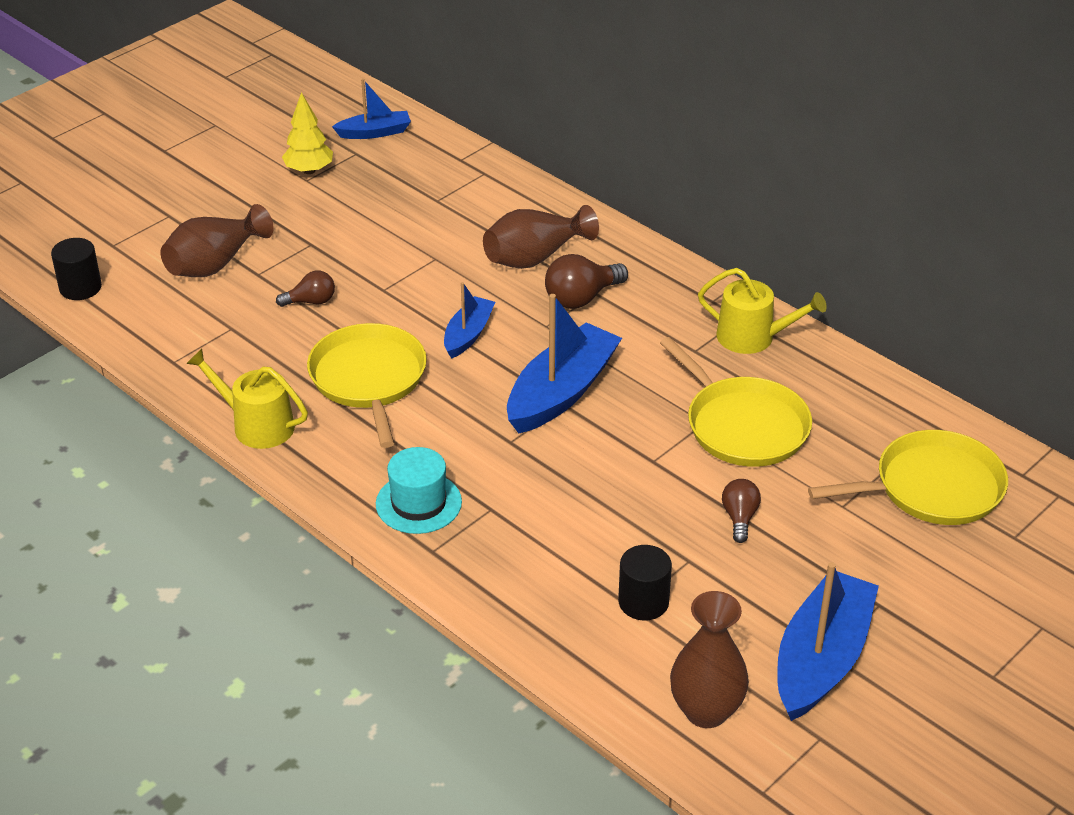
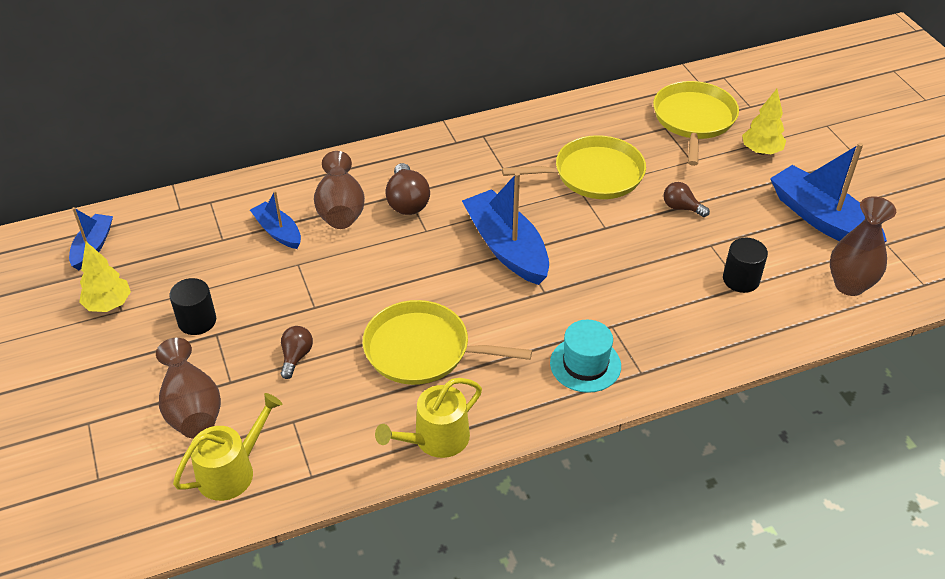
camera: 65 degrees left, 5 degrees up
black cylinder [51,238,102,300] -> black cylinder moved to [169,278,216,335]
blue boat [444,282,495,359] -> blue boat moved to [250,191,301,249]
yellow watering can [698,268,827,354] -> yellow watering can moved to [173,393,282,501]
none -> yellow tree [742,89,786,155]

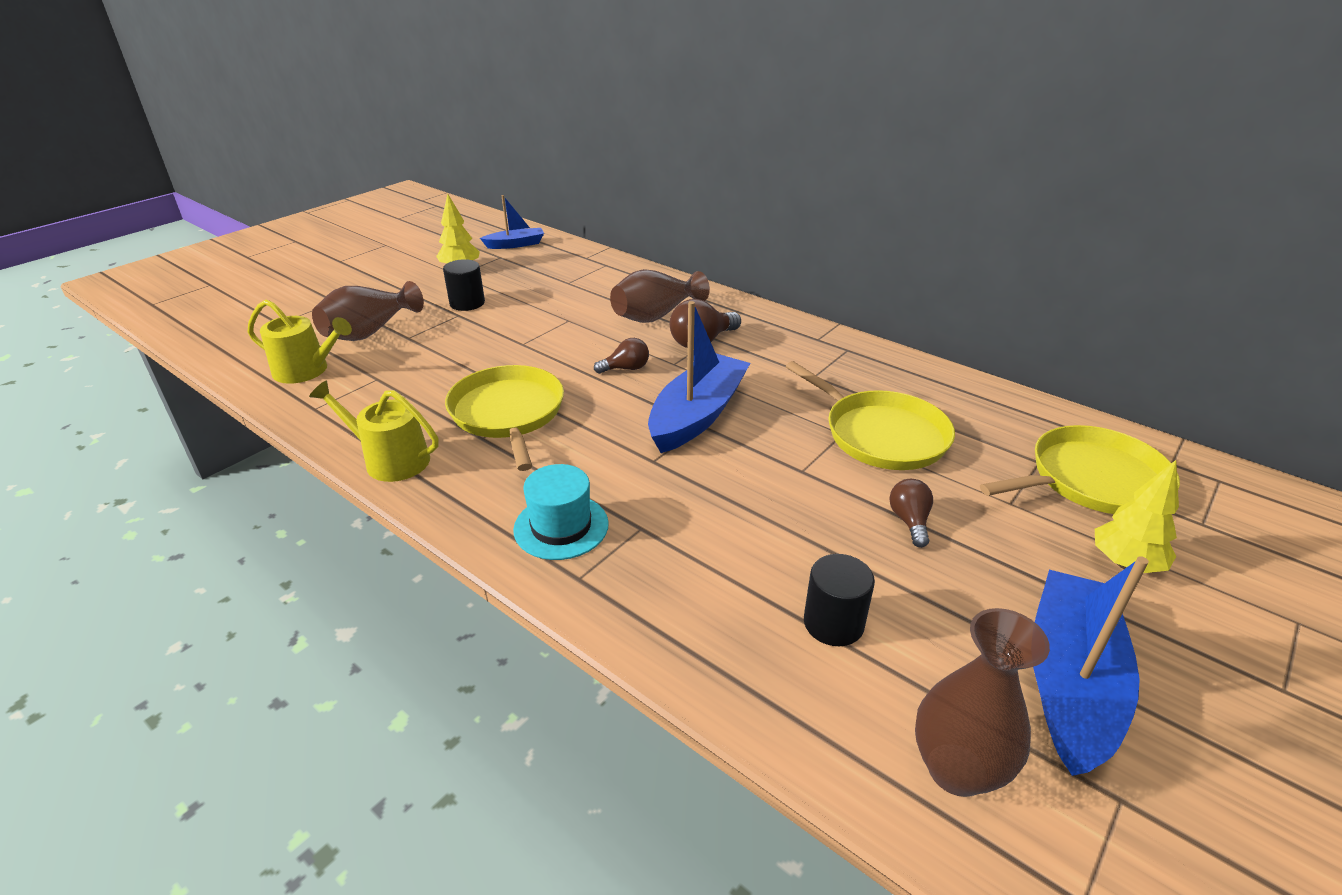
camera: 60 degrees right, 10 degrees down
blue boat [250,191,301,249] -> none
brown light bulb [281,326,313,379] -> brown light bulb moved to [594,338,649,374]

